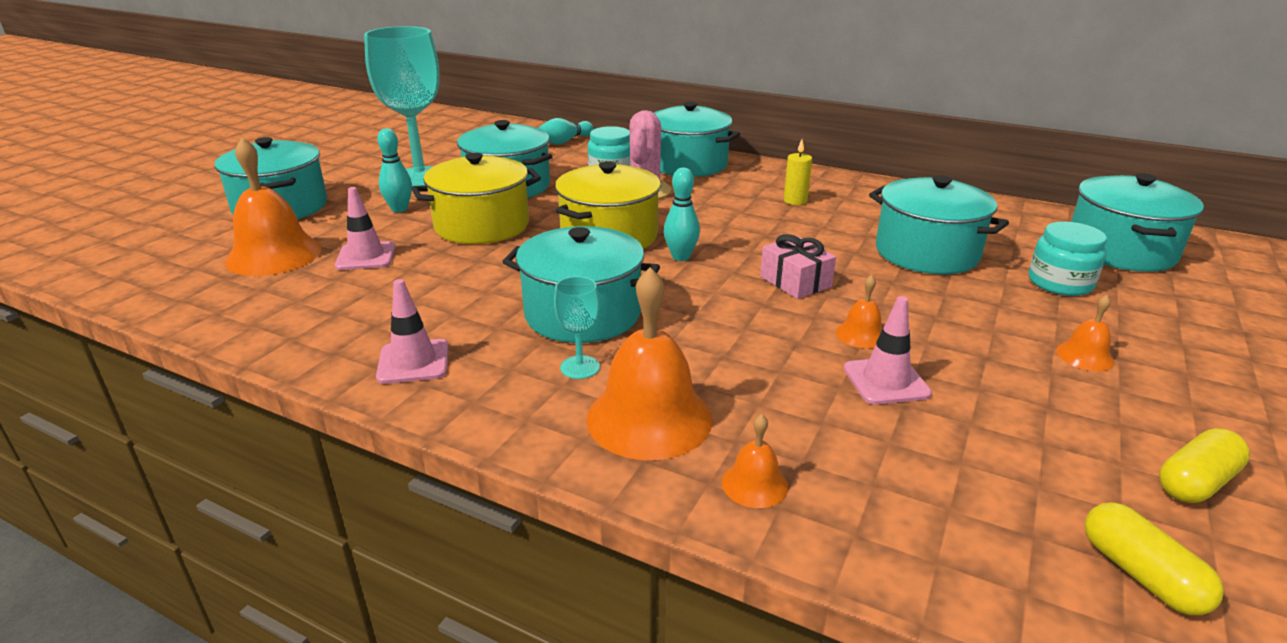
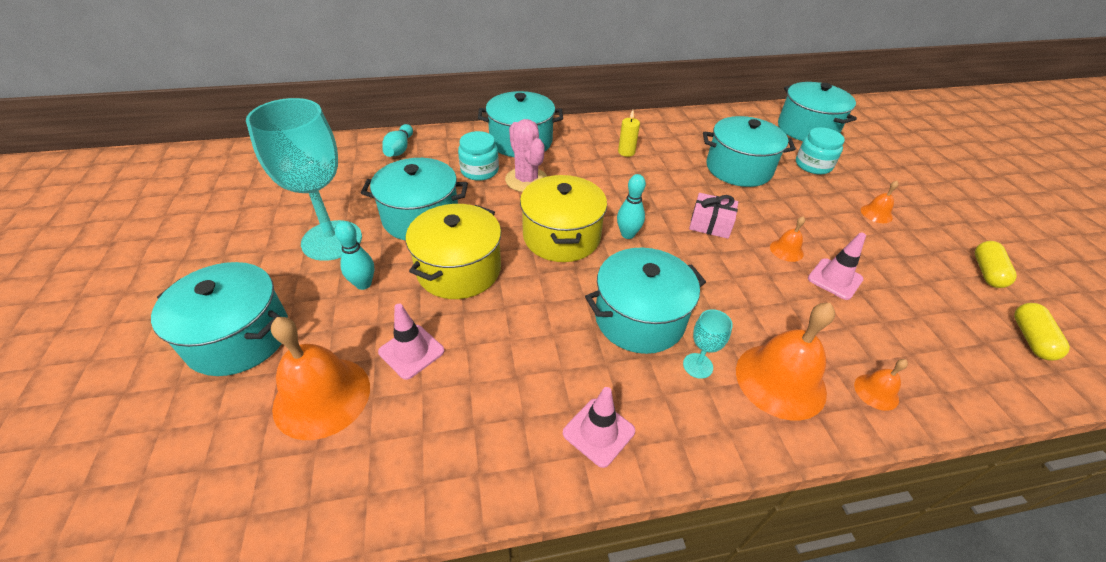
camera: 40 degrees left, 15 degrees up
yellow capsule [1085,502,1224,615] -> yellow capsule turned 75 degrees clockwise [1014,303,1070,361]

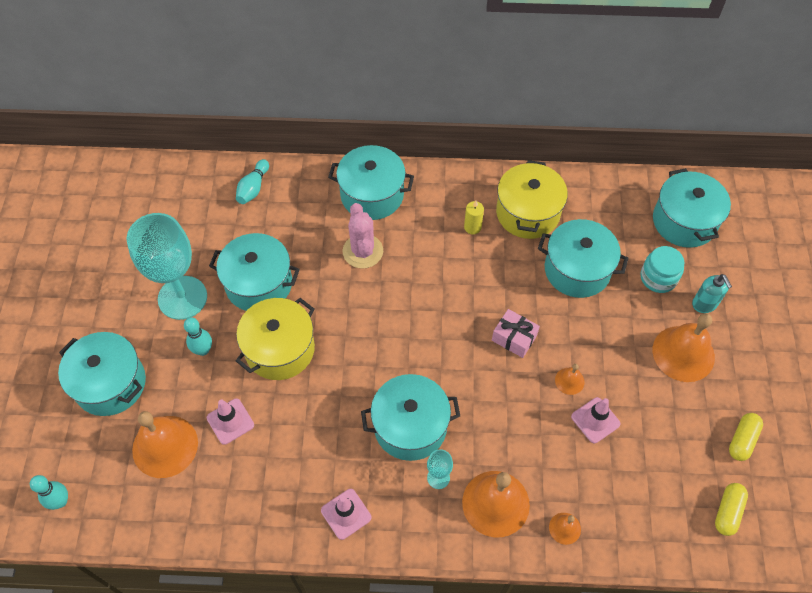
camera: 15 degrees right, 15 degrees up
turquoise jar [458,131,499,181] -> none
yellow pot [520,175,607,262] -> yellow pot moved to [496,160,568,239]
turquoise bowling pin [617,174,646,239] -> turquoise bowling pin moved to [30,475,68,510]
orange bell [861,181,899,223] -> orange bell [653,313,715,382], size x2.13
none -> turquoise soap dispenser [692,274,732,313]

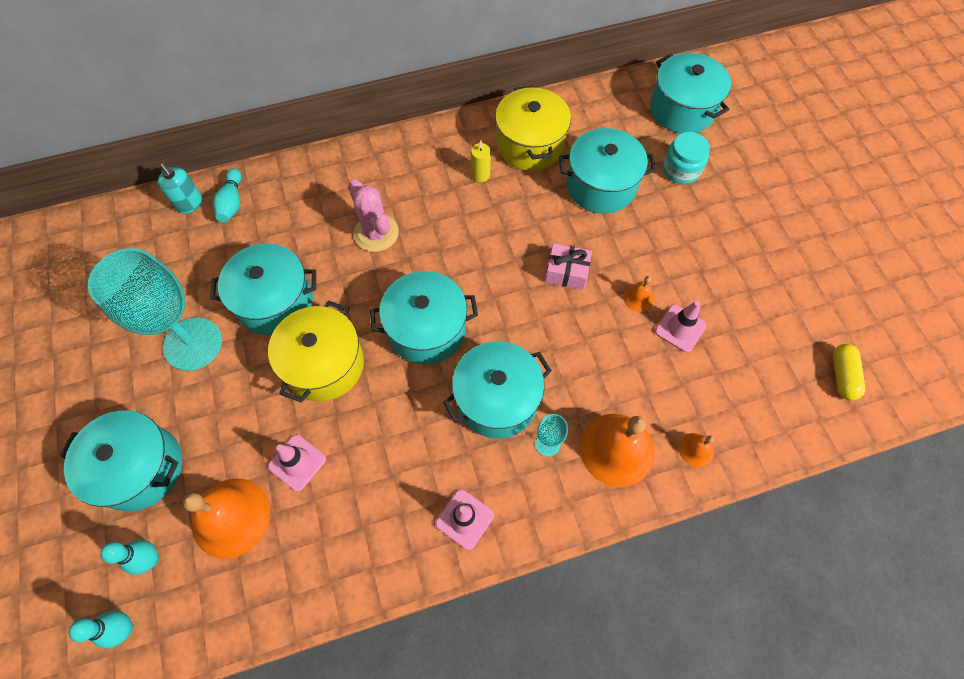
camera: 20 degrees left, 5 degrees up
turquoise bowling pin [184,317,212,356] -> turquoise bowling pin moved to [100,540,159,575]
turquoise pot [328,145,414,220] -> turquoise pot moved to [370,271,478,364]
orange bell [653,313,715,382] -> none
turquoise soap dispenser [692,274,732,313] -> turquoise soap dispenser moved to [158,163,203,214]
yellow capsule [729,413,763,461] -> none

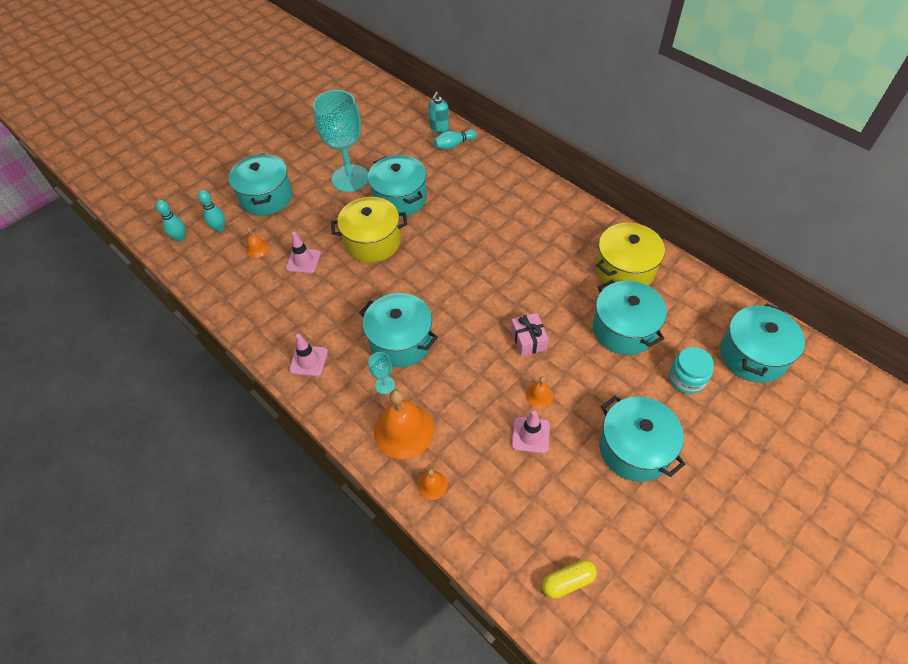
camera: 65 degrees right, 10 degrees down
orange bell [182,478,270,559] -> orange bell [246,227,269,258], size x0.47
pink cactus [348,180,399,252] -> none
turquoise pot [370,271,478,364] -> turquoise pot moved to [599,396,685,482]
yellow candle [471,140,491,182] -> none

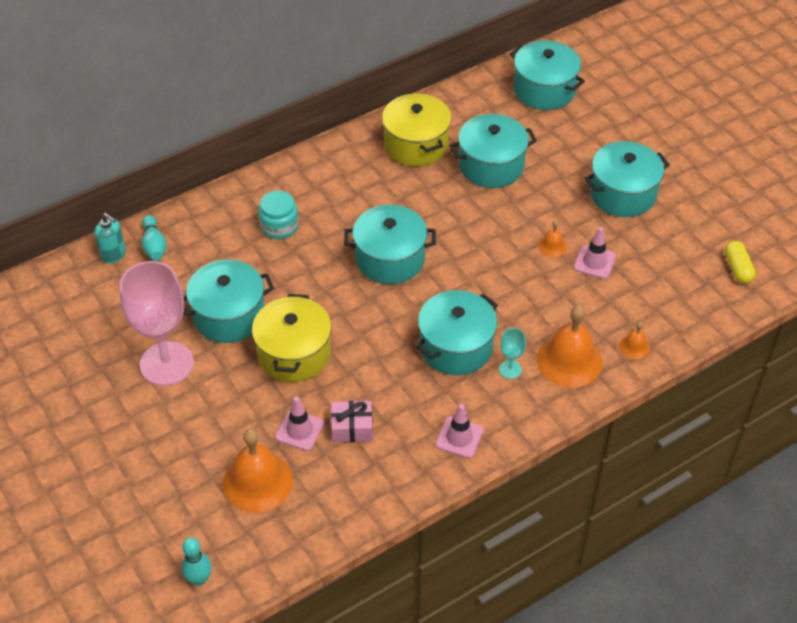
camera: 80 degrees left, 5 degrees down
turquoise bowling pin [198,190,225,232] -> none
turquoise pot [229,154,292,216] -> turquoise pot moved to [344,205,436,284]
orange bell [246,227,269,258] -> orange bell [223,429,293,513], size x2.13
turquoise goblet [313,90,368,192] -> pink goblet [120,261,194,386]
pink gift [511,313,548,356] -> pink gift moved to [331,401,373,443]
turquoise jar [668,347,714,394] -> turquoise jar moved to [258,190,299,239]

